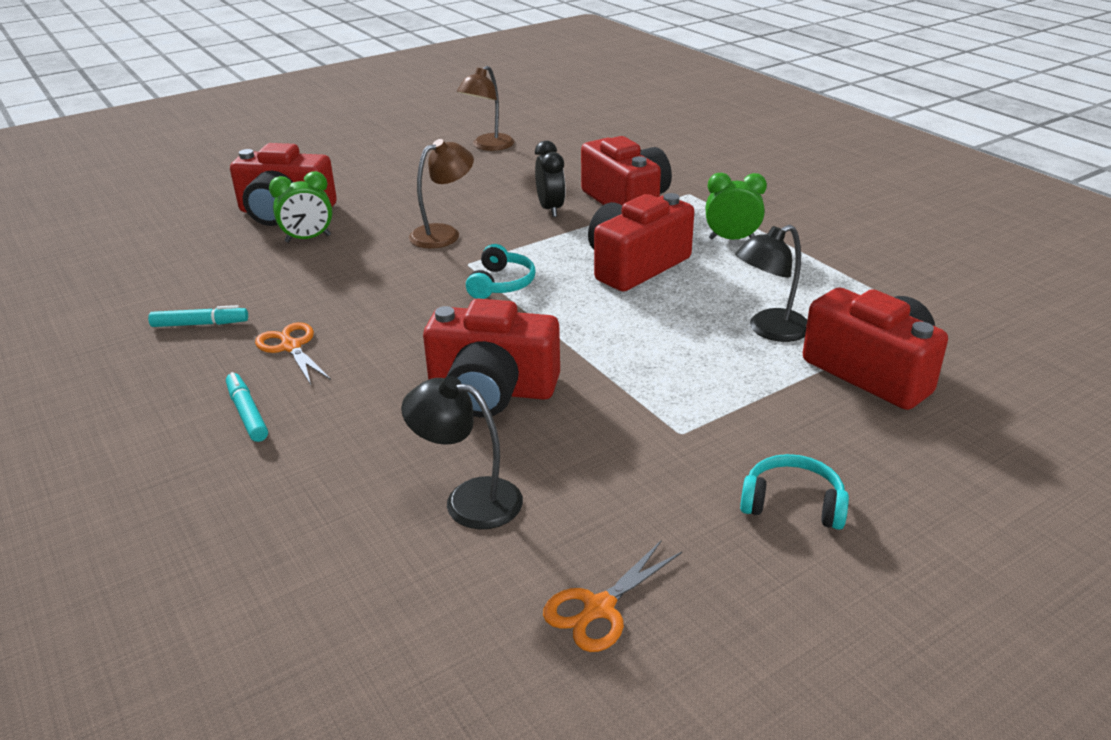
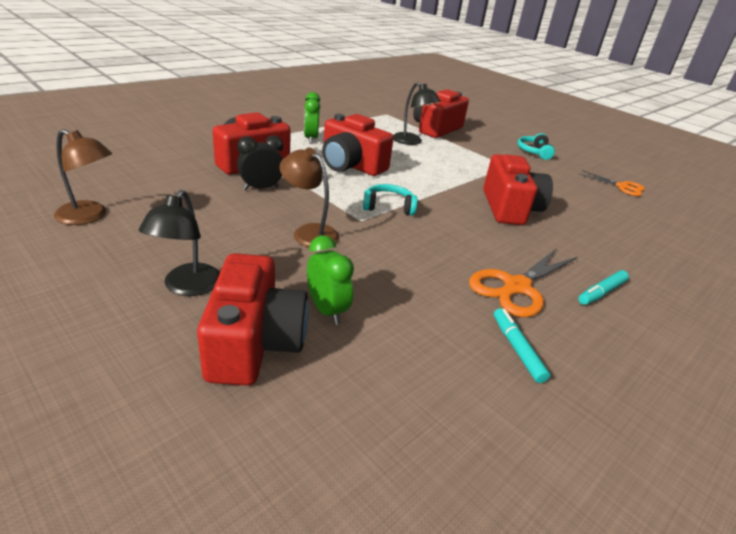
camera: 105 degrees left, 0 degrees up
orange scissors [255,322,331,385] -> orange scissors [469,248,577,317], size x1.58
black lamp [401,376,523,530] -> black lamp moved to [139,190,220,296]

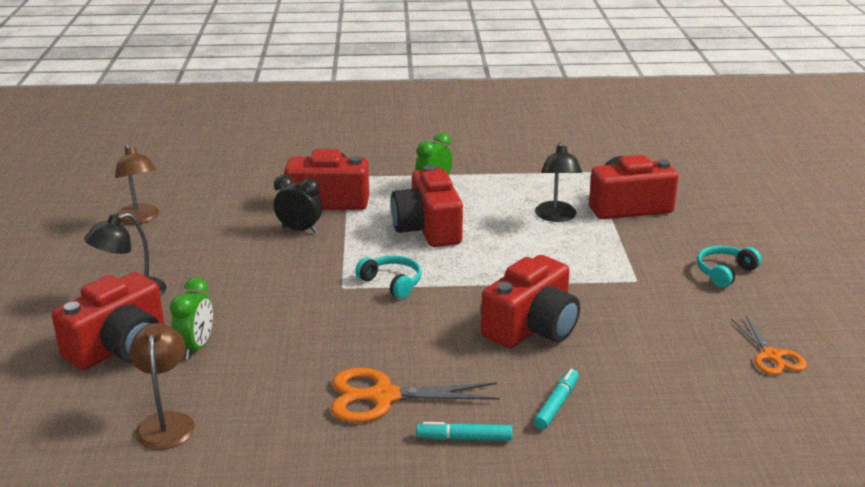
camera: 45 degrees right, 5 degrees down
brown lamp [280,148,339,248] -> brown lamp moved to [129,323,195,450]
turquoise marker [494,308,550,383] -> turquoise marker moved to [534,369,579,430]

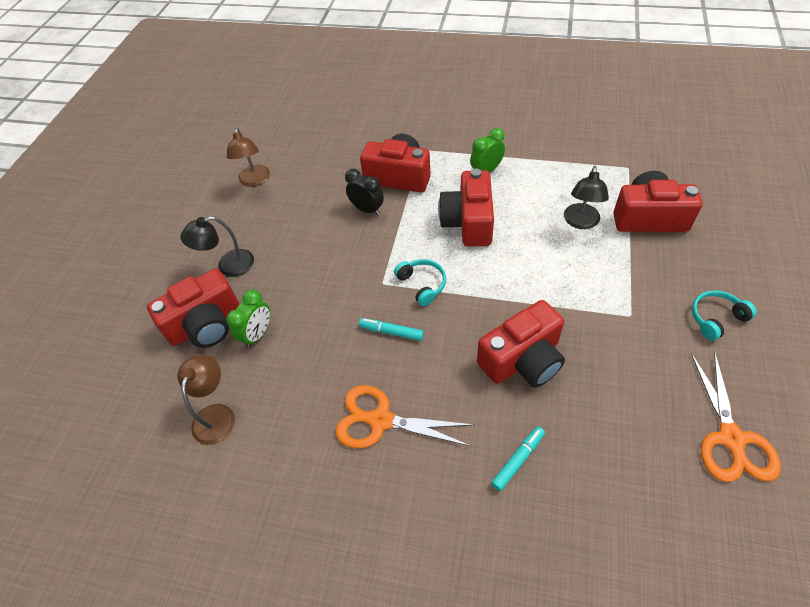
camera: 20 degrees right, 25 degrees up
turquoise marker [416,422,512,441] -> turquoise marker moved to [359,318,424,341]
orange scissors [731,316,807,375] -> orange scissors [691,351,781,482], size x1.58

